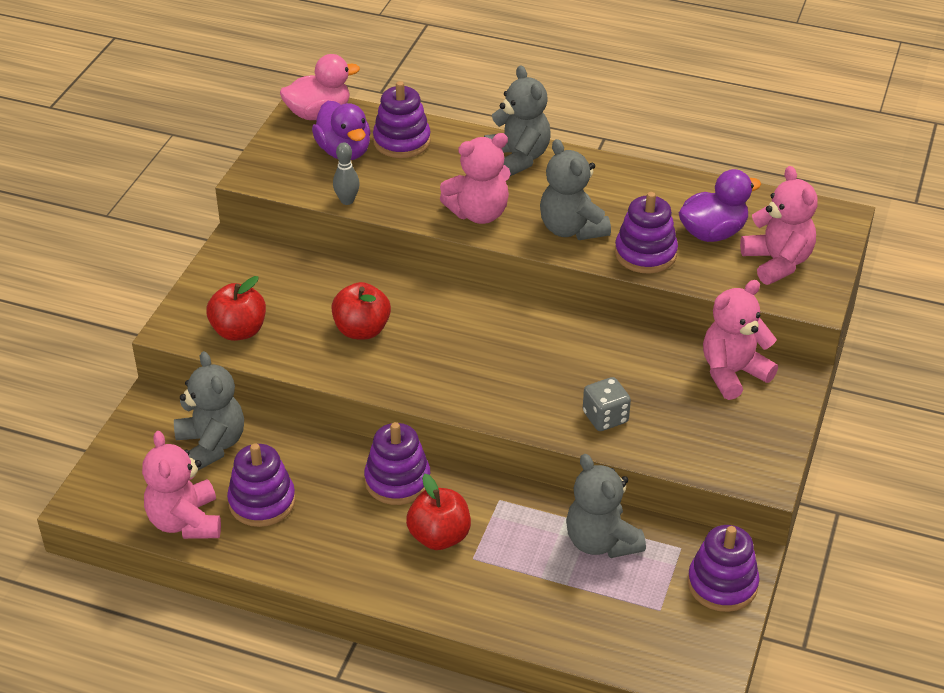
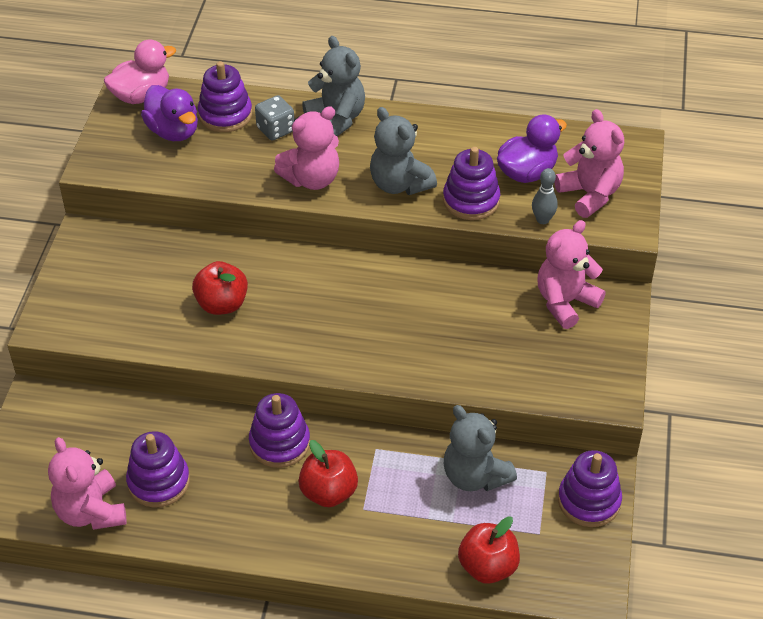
camera: 10 degrees left, 5 degrees up
grey teddy bear [174,351,244,470] -> none
red apple [206,276,266,341] -> red apple moved to [458,516,520,584]
grey bowling pin [333,142,360,205] -> grey bowling pin moved to [532,168,558,224]
grey dice [583,377,631,431] -> grey dice moved to [255,95,295,141]

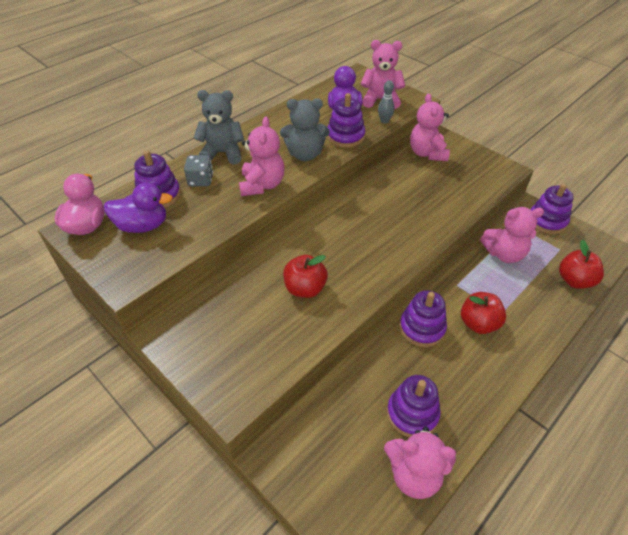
camera: 55 degrees left, 0 degrees up
grey teddy bear [444,405,517,491] -> pink teddy bear [480,207,544,263]

